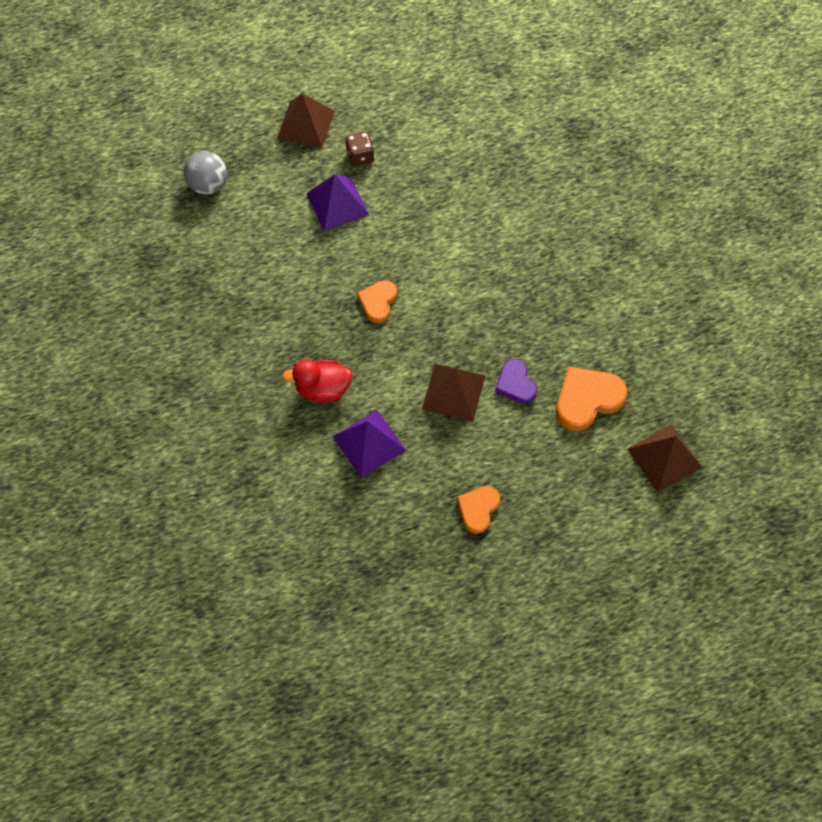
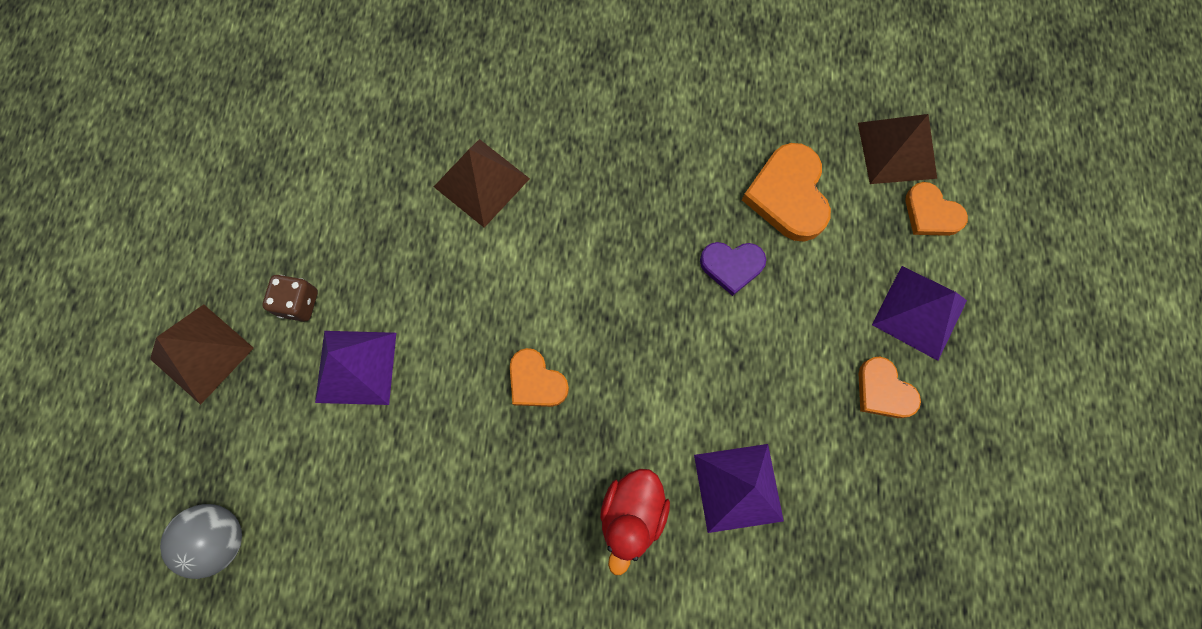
camera: 65 degrees left, 10 degrees up
brown pyramid [422,364,485,422] -> brown pyramid moved to [434,139,530,228]
none -> purple pyramid [872,266,967,361]
none -> orange heart [905,182,968,236]

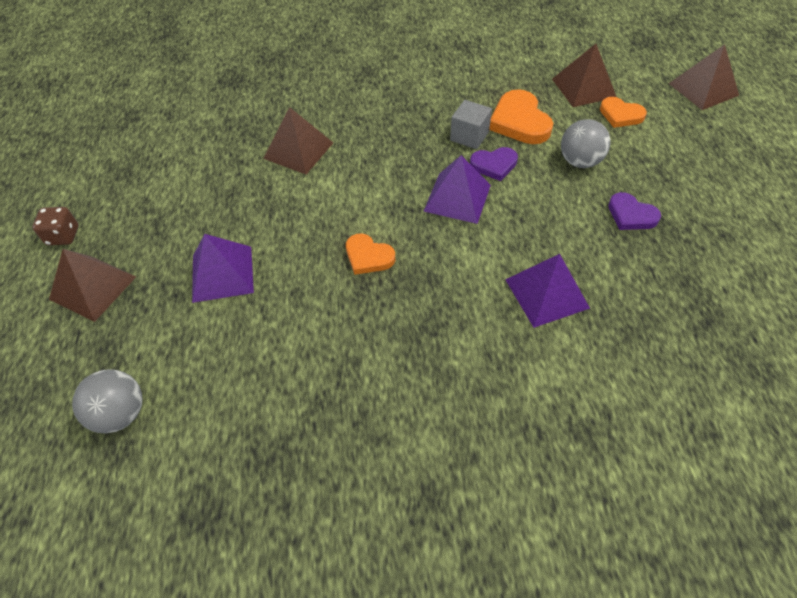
camera: 10 degrees left, 20 degrees down
brown dice [263,275,318,322] -> brown dice moved to [32,207,79,245]
red duck [600,469,670,575] -> none
orange heart [859,357,921,418] -> purple heart [608,192,661,230]
purple pyramid [872,266,967,361] -> purple pyramid moved to [424,155,491,224]
none -> grey cube [450,100,492,149]
none -> grey ball [561,119,611,168]
none -> brown pyramid [669,44,739,110]

